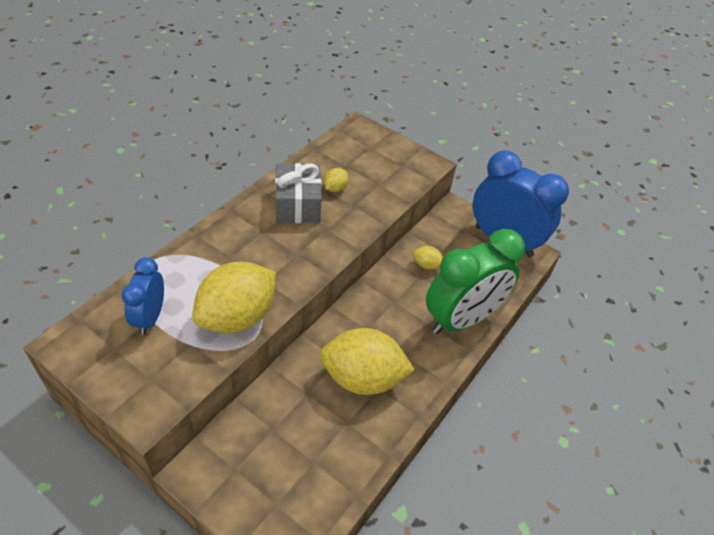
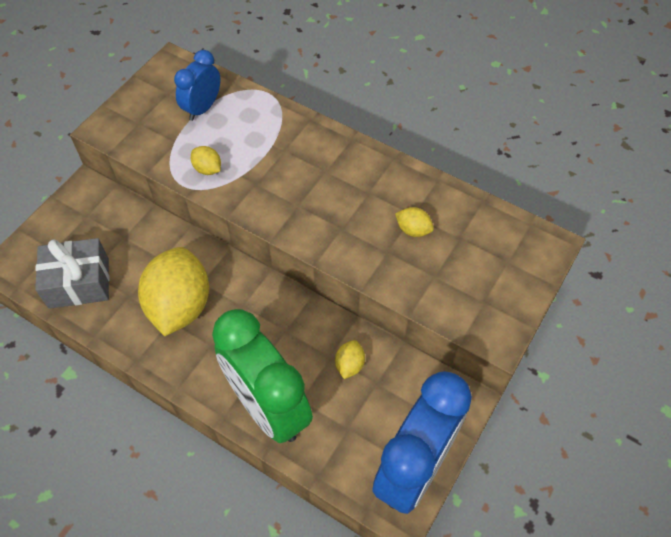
camera: 90 degrees right, 10 degrees up
blue clock [122,257,164,335] -> blue clock turned 60 degrees counterclockwise [174,50,221,121]
yellow lemon [192,262,276,333] -> yellow lemon [191,146,221,175], size x0.42
grey gift [275,163,322,223] -> grey gift moved to [35,238,109,309]

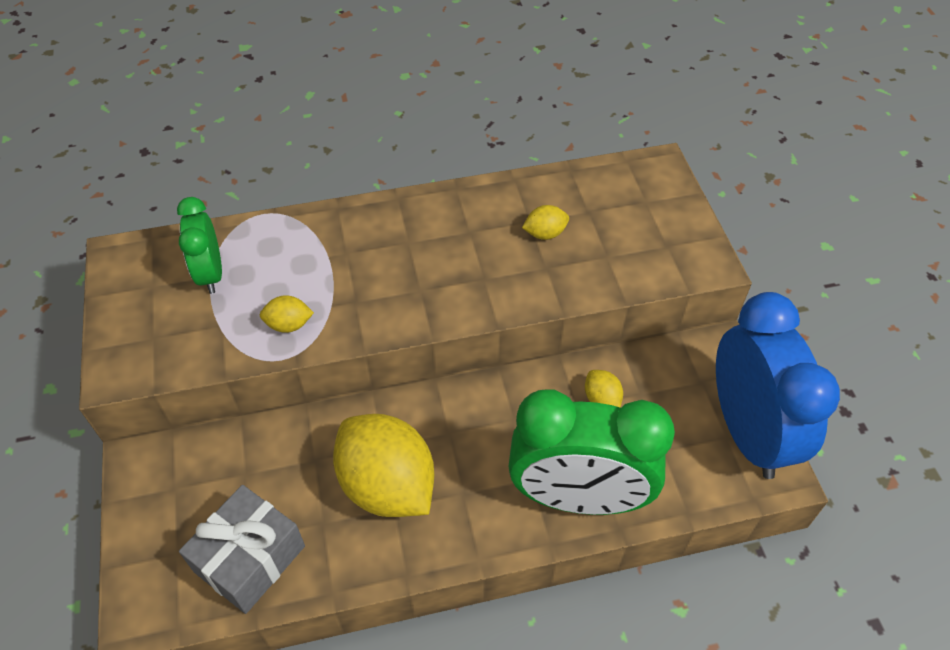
camera: 45 degrees left, 5 degrees down
blue clock [174,50,221,121] -> green clock [177,197,222,294]

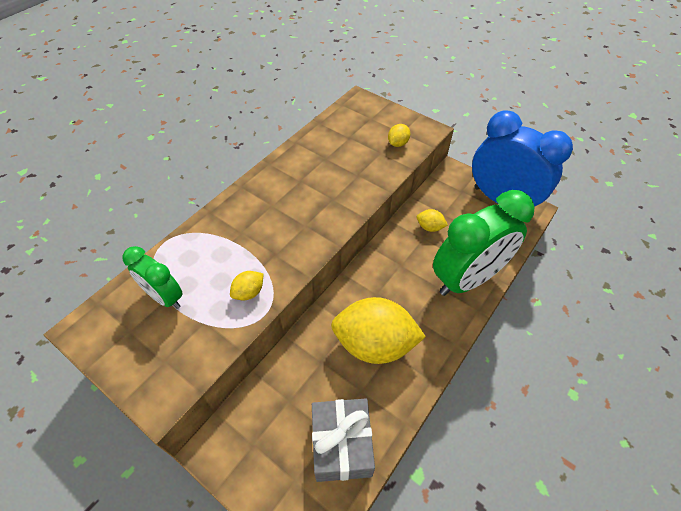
camera: 40 degrees left, 0 degrees up
yellow lemon [522,205,569,240] -> yellow lemon moved to [388,124,410,147]

